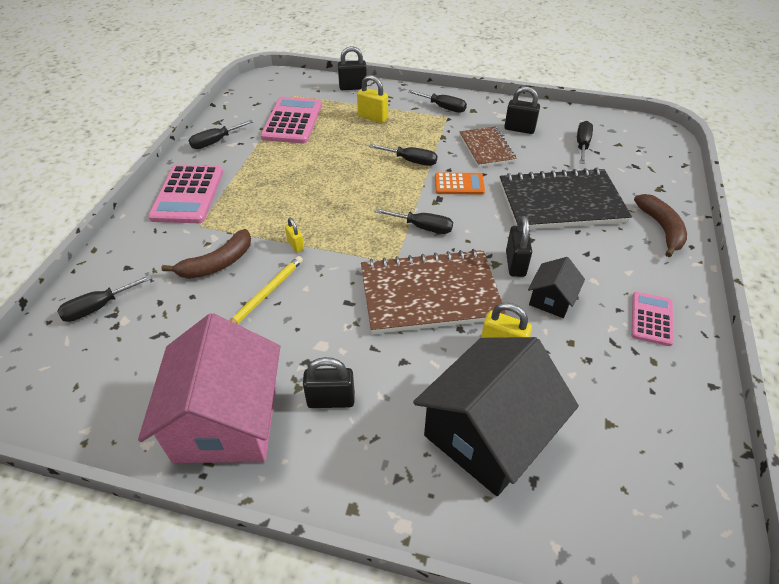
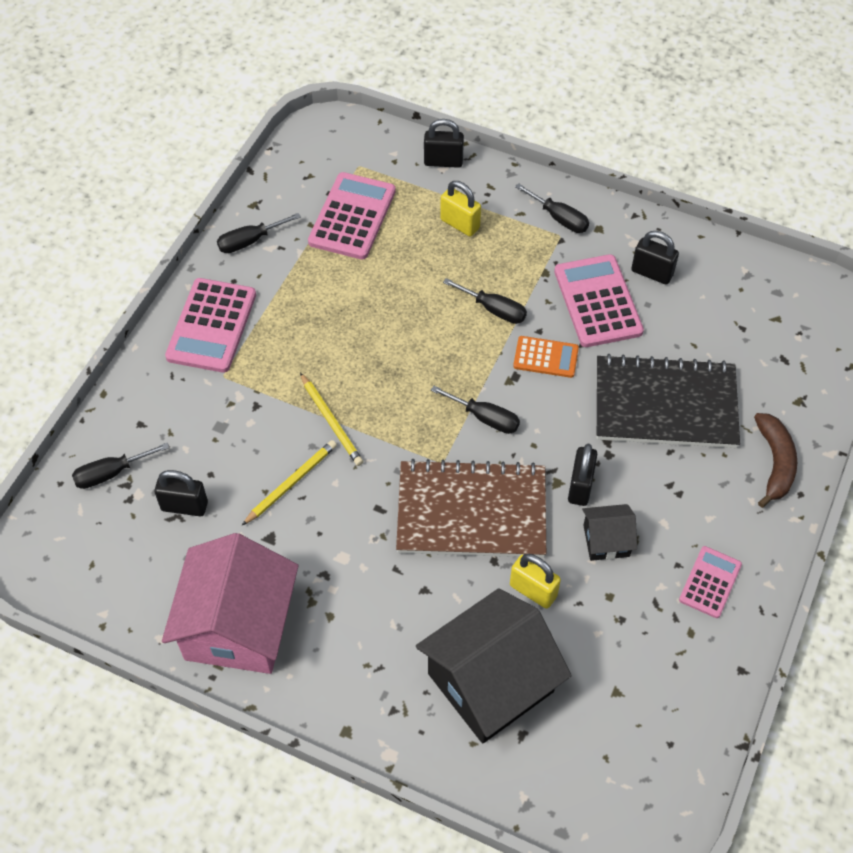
camera: 10 degrees right, 10 degrees up
brown banana [161,229,251,279] -> none
yellow padlock [285,218,304,253] -> yellow pencil [300,373,363,466]
black padlock [303,357,355,408] -> black padlock moved to [154,470,208,516]
brown notebook [460,126,516,167] -> pink calculator [554,254,644,347]
black house [528,257,585,318] -> black house turned 45 degrees clockwise [582,504,637,561]
black screwdriver [577,121,593,164] -> none

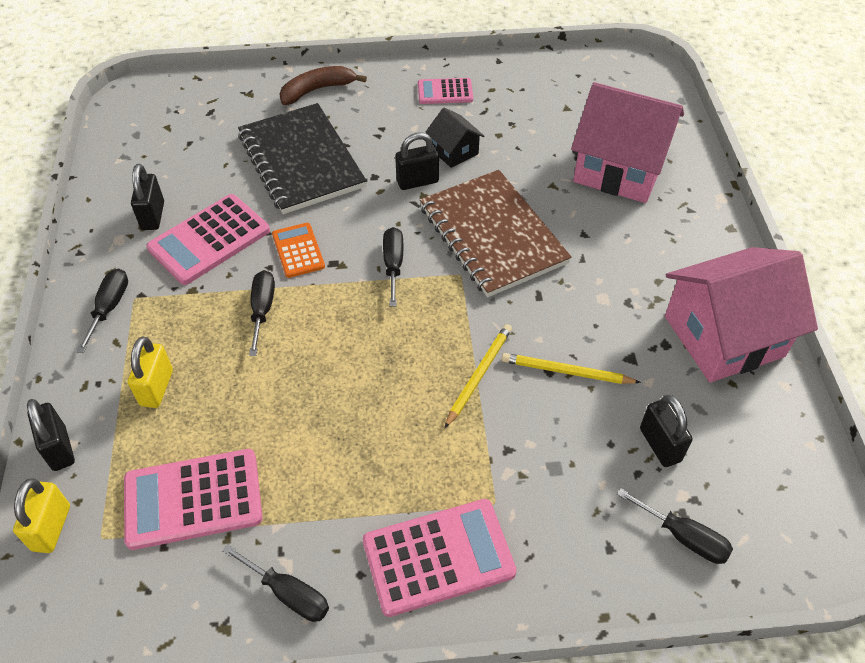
camera: 120 degrees left, 5 degrees down
black house [416,588,572,743] -> pink house [571,82,684,203]
yellow padlock [510,554,561,609] -> yellow padlock moved to [13,478,70,553]

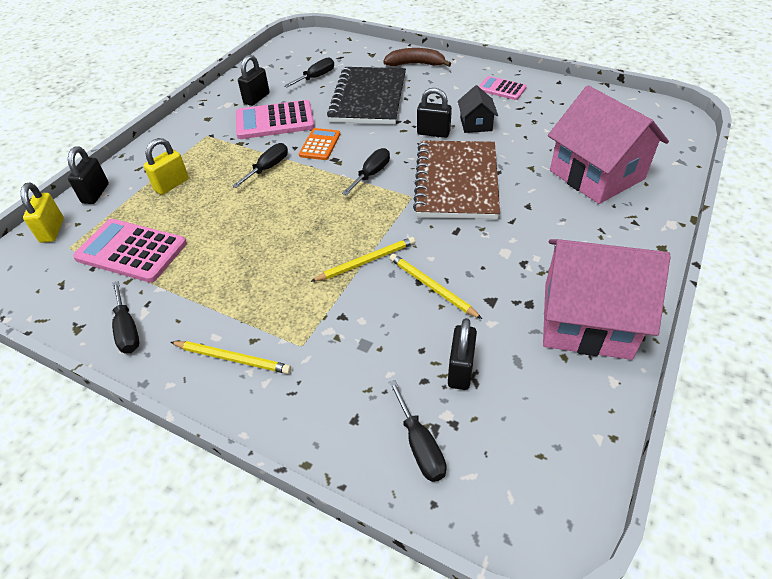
camera: 35 degrees right, 5 degrees down
yellow padlock [13,478,70,553] -> yellow padlock turned 45 degrees counterclockwise [21,183,64,243]
black screwdriver [77,268,128,353] -> black screwdriver moved to [284,57,334,87]
pink calculator [363,499,517,617] -> yellow pencil [171,341,291,374]

